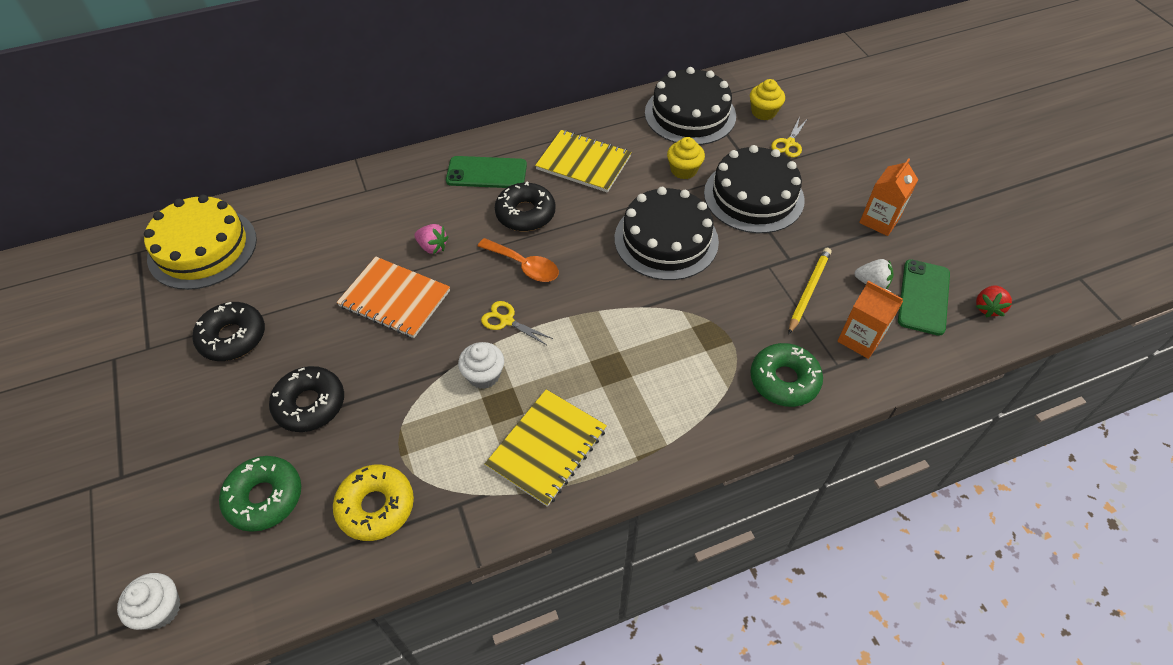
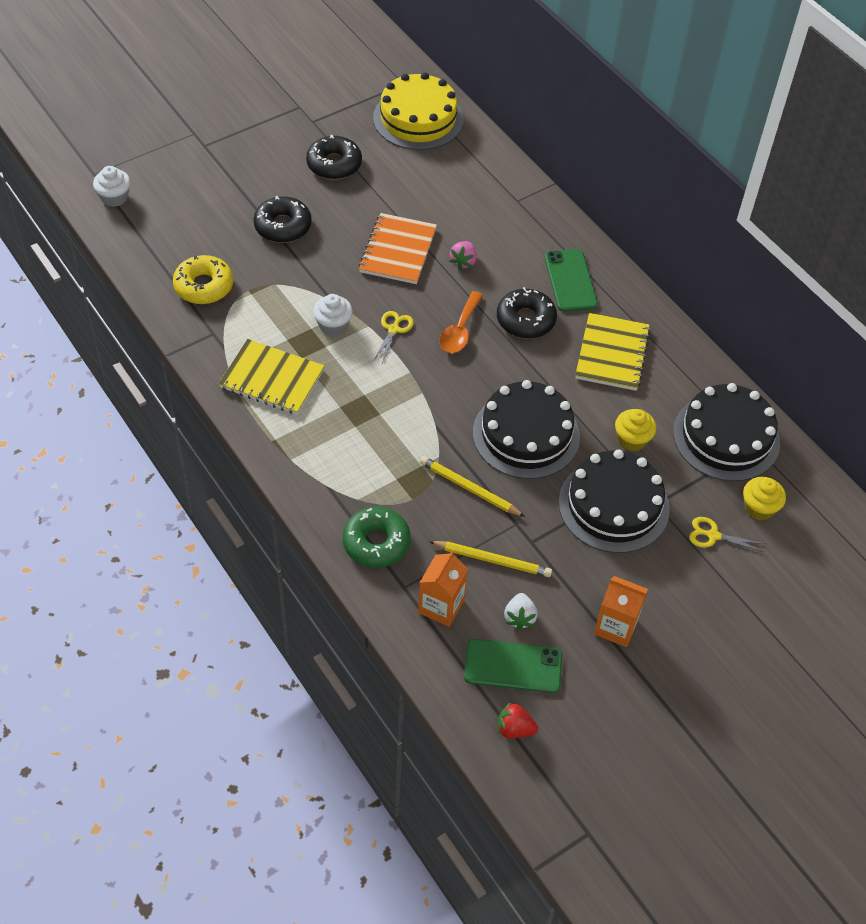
camera: 75 degrees right, 0 degrees up
green donut [219,456,301,532] -> none
none -> yellow pencil [420,456,525,517]

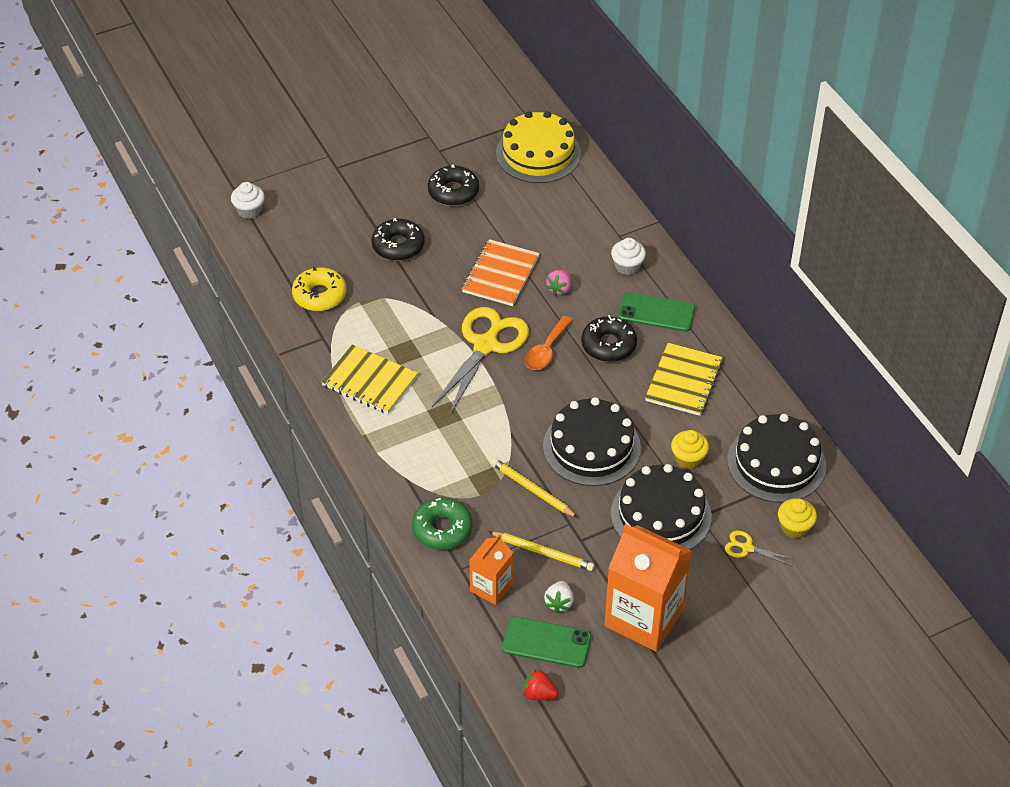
camera: 10 degrees right, 5 degrees down
white cupcake [313,294,353,336] -> white cupcake moved to [611,238,646,275]
yellow scissors [373,311,414,363] -> yellow scissors [432,307,529,414], size x2.27
green phone [545,249,598,312] -> green phone turned 75 degrees counterclockwise [618,292,695,332]
orange carton [594,576,648,647] -> orange carton [605,524,692,652], size x1.87

